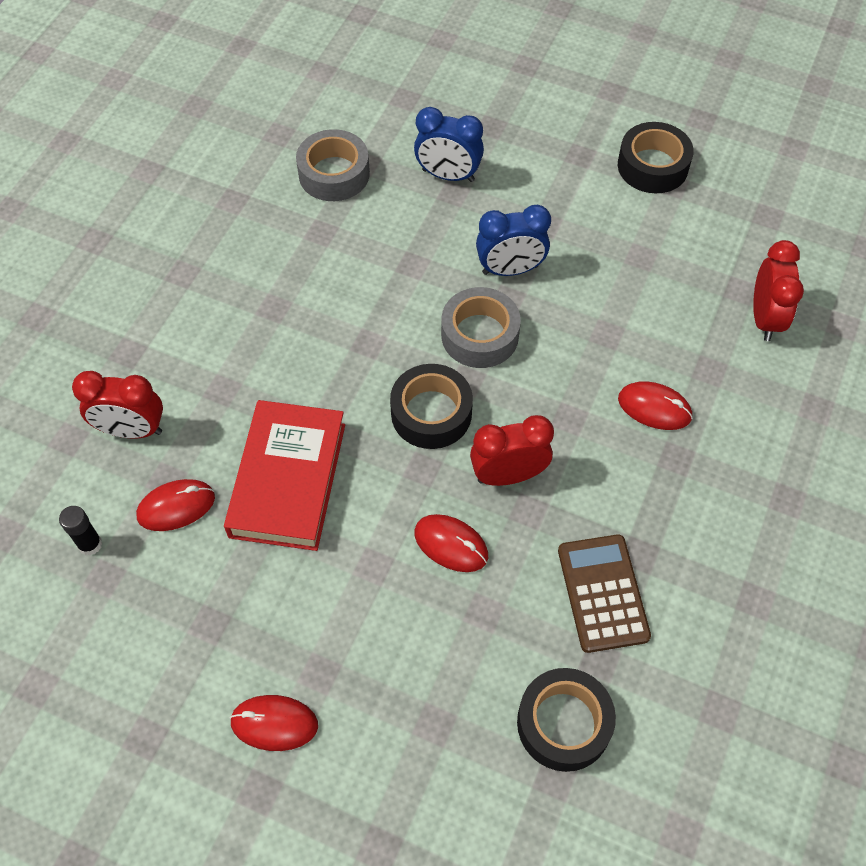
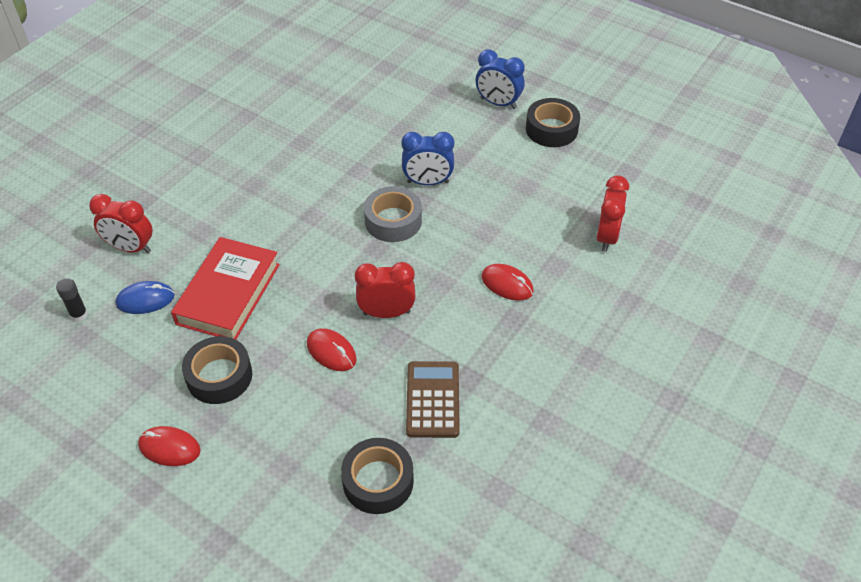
camera: 10 degrees right, 10 degrees down
red mouse [136,479,215,531] -> blue mouse [116,281,175,314]
grey tape [296,129,370,201] -> none
black tape [390,364,473,449] -> black tape moved to [182,336,252,404]
blue clock [414,107,484,182] -> blue clock moved to [476,49,525,109]

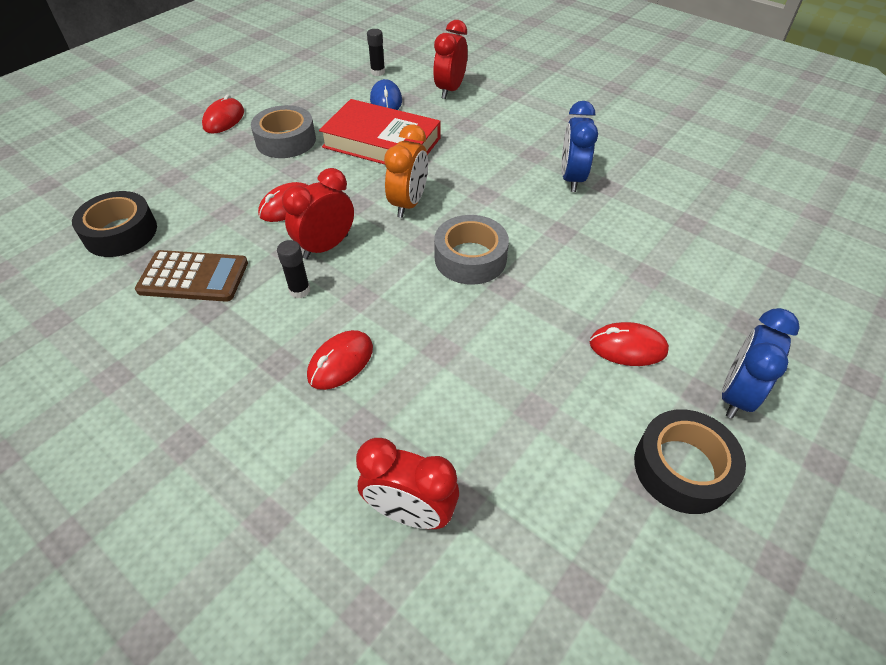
camera: 95 degrees right, 0 degrees up
black tape [182,336,252,404] -> grey tape [251,105,316,158]
red clock [355,262,415,318] -> red clock turned 135 degrees counterclockwise [282,168,354,259]
blue clock [401,132,454,185] -> blue clock moved to [561,101,598,192]
none -> black glue stick [277,240,310,298]
none -> orange clock [384,124,428,218]
none -> red mouse [590,322,669,366]

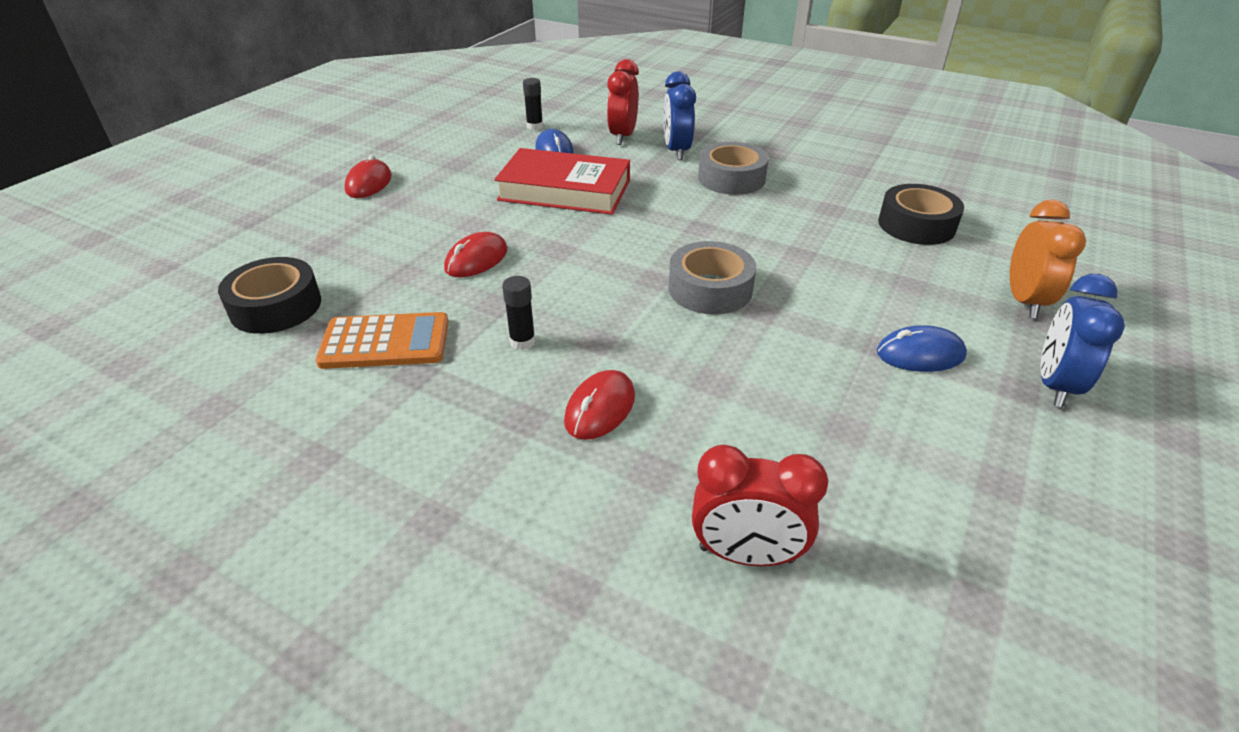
camera: 10 degrees left, 10 degrees down
brown calculator [135,250,248,302] -> orange calculator [315,312,449,369]
grey tape [251,105,316,158] -> grey tape moved to [698,142,769,195]
red clock [282,168,354,259] -> none
orange clock [384,124,428,218] -> orange clock moved to [1010,199,1086,318]
blue clock [561,101,598,192] -> blue clock moved to [663,71,696,160]
red mouse [590,322,669,366] -> blue mouse [877,325,967,372]
black tape [634,409,746,514] -> black tape moved to [878,184,964,245]

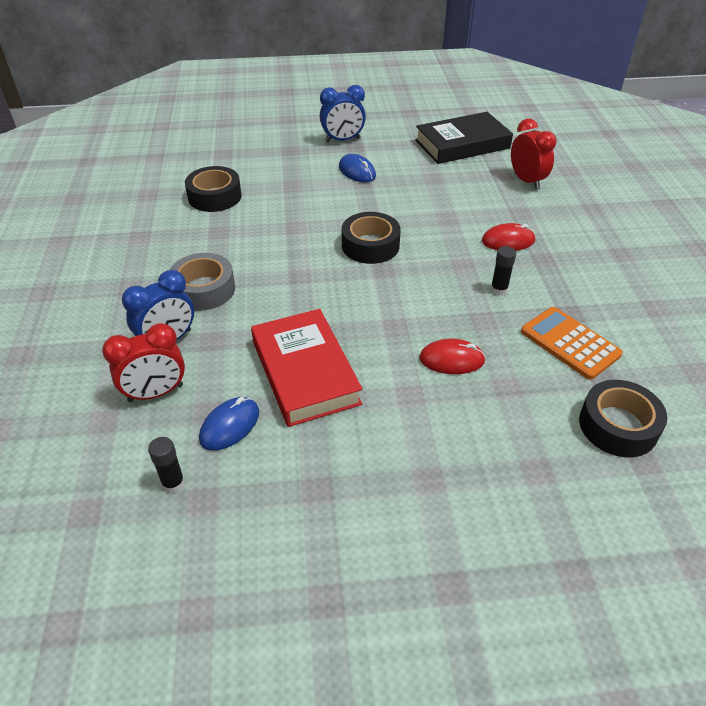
camera: 125 degrees left, 5 degrees up
red mouse [345,155,392,198] -> none
grey tape [669,241,756,315] -> black tape [342,212,401,264]
orange clock [1010,199,1086,318] -> none
none -> black book [415,112,513,164]

